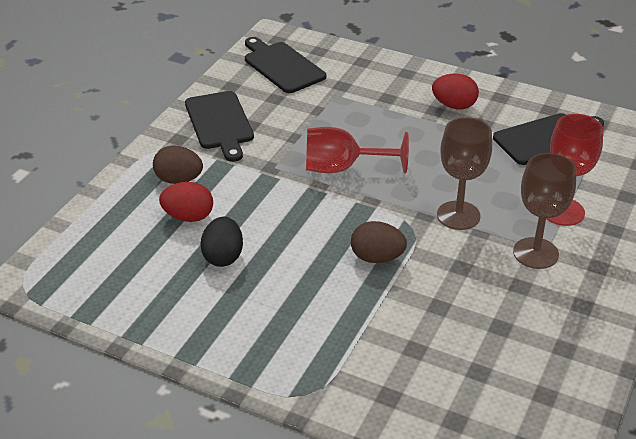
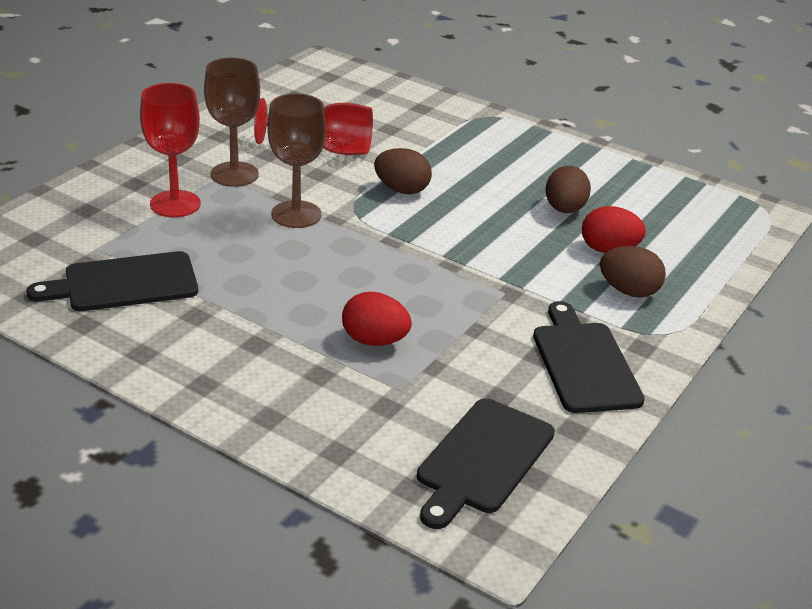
camera: 175 degrees left, 5 degrees down
black egg [200,217,243,267] -> brown egg [545,166,591,213]
black cutting board [245,37,326,93] -> black cutting board turned 60 degrees clockwise [417,398,555,529]
red goblet [306,127,409,173] -> red goblet moved to [254,98,373,155]
red egg [432,73,479,109] -> red egg moved to [342,292,412,346]

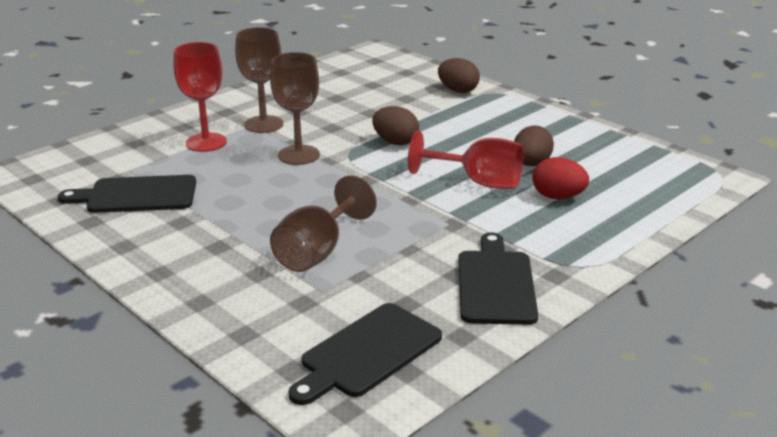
camera: 15 degrees right, 5 degrees down
red goblet [254,98,373,155] -> red goblet moved to [408,131,524,189]
red egg [342,292,412,346] -> brown goblet [270,175,377,272]
brown egg [600,246,666,298] -> brown egg moved to [438,58,480,93]

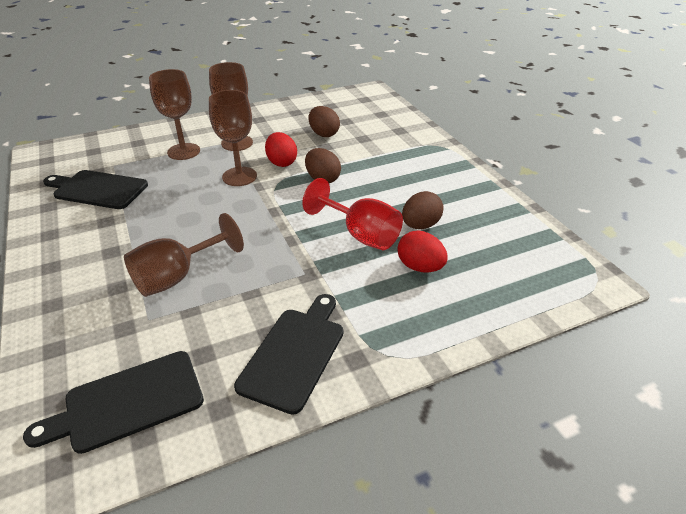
camera: 20 degrees right, 10 degrees up
red goblet [174,42,227,152] -> brown goblet [149,69,200,160]
brown egg [438,58,480,93] -> brown egg moved to [309,106,340,137]
none -> red egg [265,132,297,167]

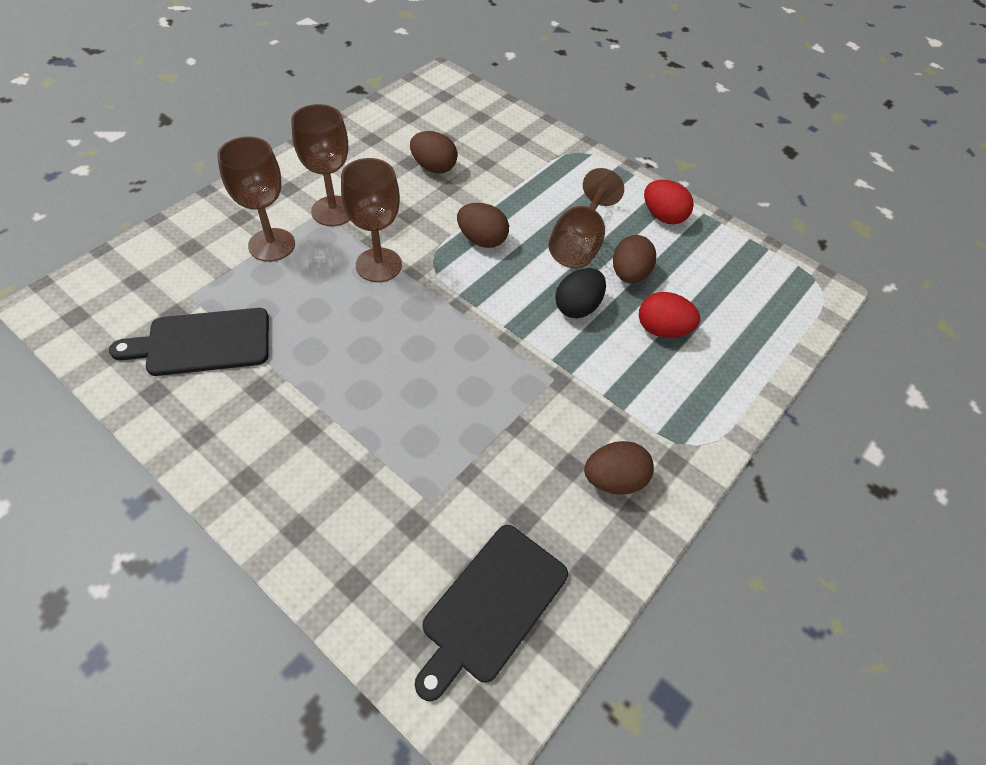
camera: 30 degrees left, 15 degrees up
brown goblet [124,213,244,297] -> brown goblet moved to [549,168,624,269]
black cutting board [234,294,343,415] -> brown egg [584,441,654,495]
red egg [265,132,297,167] -> red egg moved to [644,180,694,224]
red goblet [302,178,403,250] -> black egg [555,268,606,318]

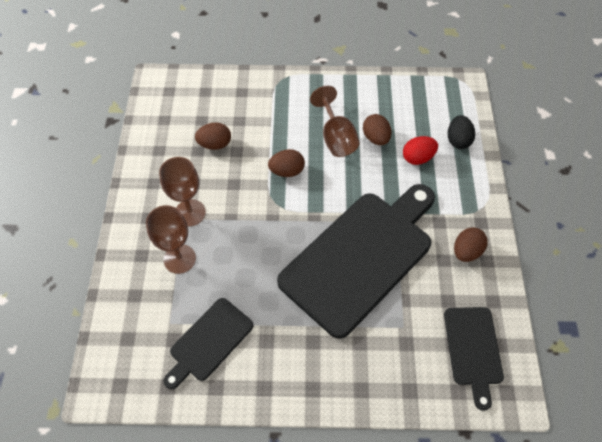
camera: 35 degrees left, 5 degrees up
brown goblet [341,158,402,282] -> none
black egg [555,268,606,318] -> black egg moved to [448,115,475,149]
red egg [644,180,694,224] -> none
none -> black cutting board [277,184,435,339]

